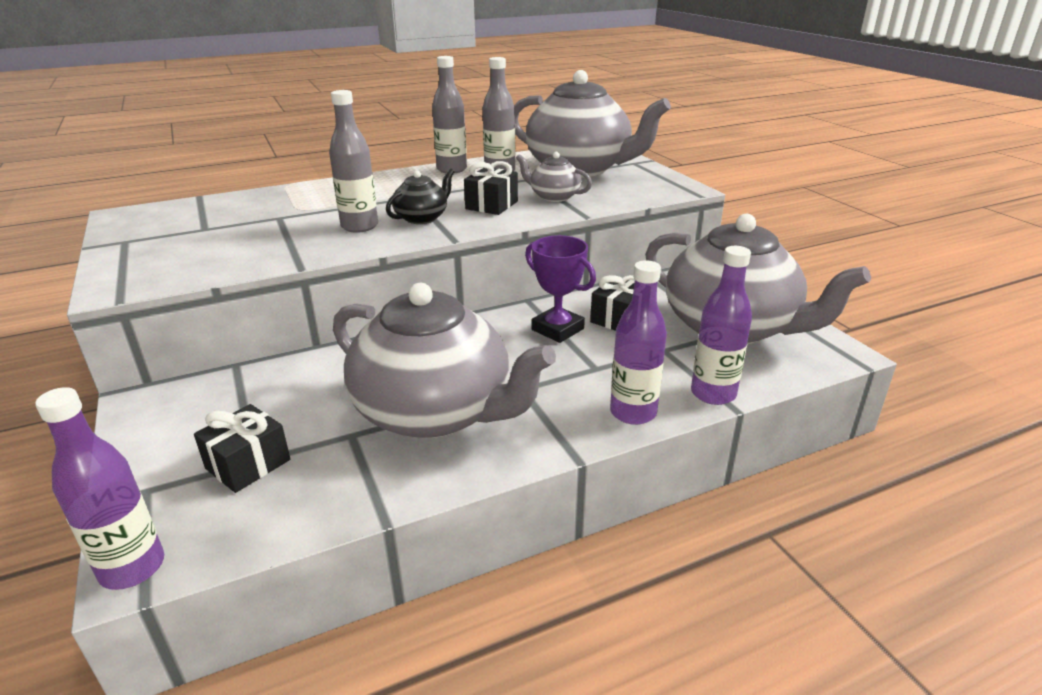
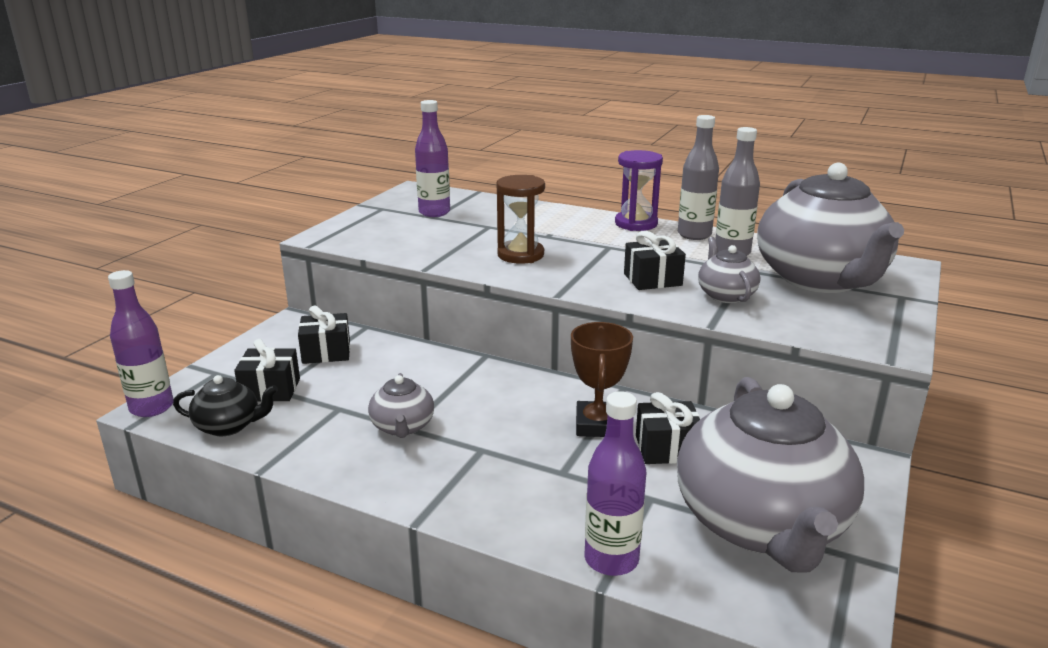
camera: 50 degrees right, 5 degrees down
grey bottle [329,90,378,233] -> brown hourglass [496,175,545,264]
grey teapot [333,283,556,439] -> grey teapot [368,373,434,438], size x0.44
black teapot [386,168,454,224] -> black teapot moved to [173,375,278,436]
purple trophy [525,235,596,343] -> brown trophy [571,322,633,437]
purple bottle [610,260,667,425] -> purple bottle moved to [415,100,450,217]
none -> black gift [298,306,350,364]
none -> purple hourglass [615,150,663,231]

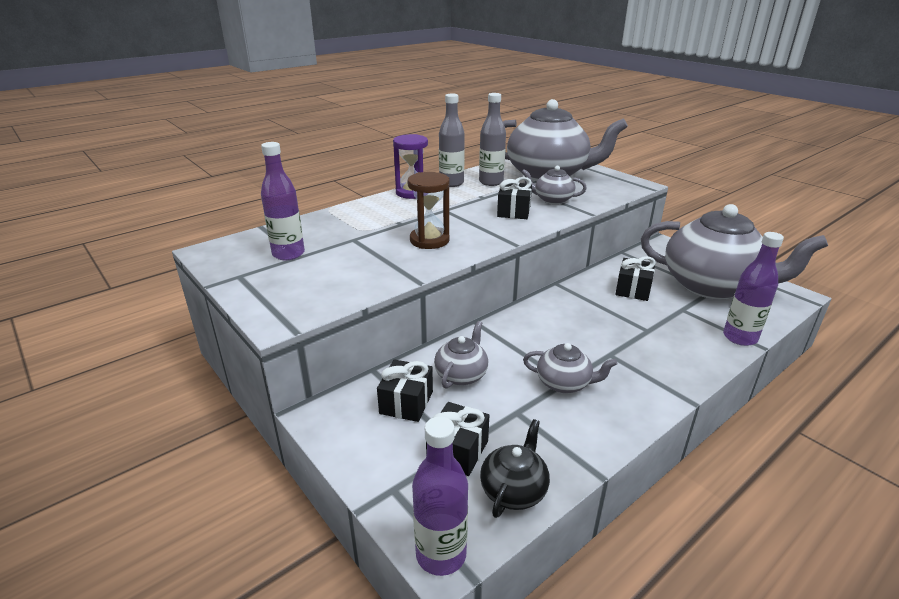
camera: 65 degrees left, 5 degrees up
brown trophy [571,322,633,437] -> none
none -> grey teapot [434,321,488,389]

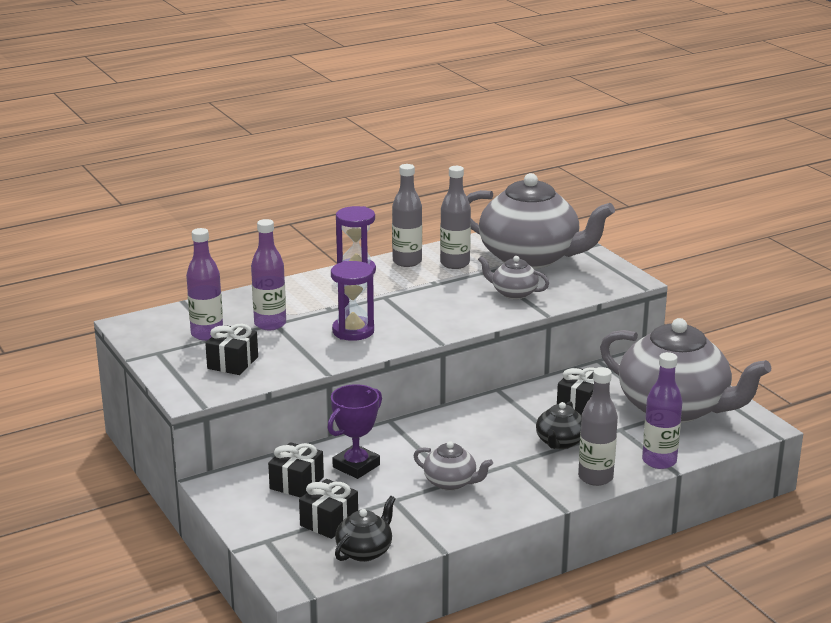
camera: 10 degrees right, 5 degrees down
brown hourglass [407,172,450,249] -> purple hourglass [331,261,374,341]
purple bottle [412,416,468,576] -> purple bottle moved to [251,219,286,330]
grey teapot [434,321,488,389] -> purple trophy [327,384,382,479]
black gift [497,177,532,219] -> black gift moved to [205,324,258,375]
none -> black teapot [536,401,582,449]
none -> grey bottle [578,367,618,486]

